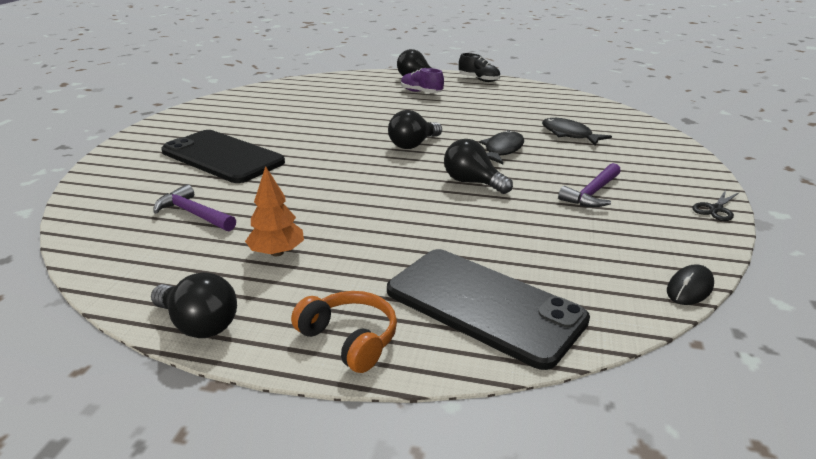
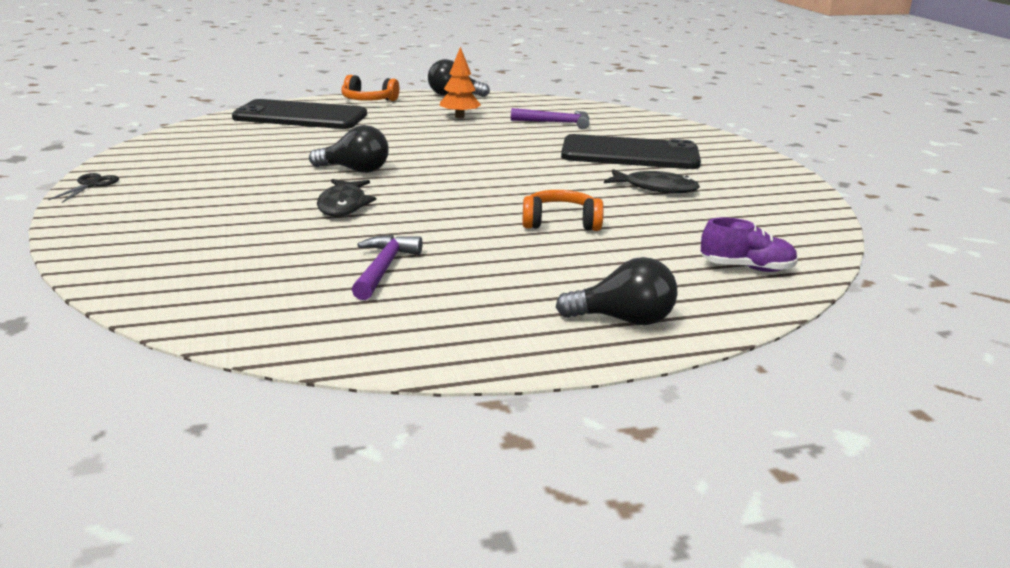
camera: 150 degrees right, 5 degrees down
black light bulb [388,110,442,149] -> none
purple shoe [401,68,444,93] -> purple shoe moved to [701,217,798,272]
black shoe [459,53,500,82] -> none
black fish [542,118,612,145] -> black fish moved to [604,169,700,193]
purple hammer [558,163,621,207] -> purple hammer moved to [352,235,423,300]
black mouse [667,264,714,305] -> none
none -> orange headphones [522,190,604,231]

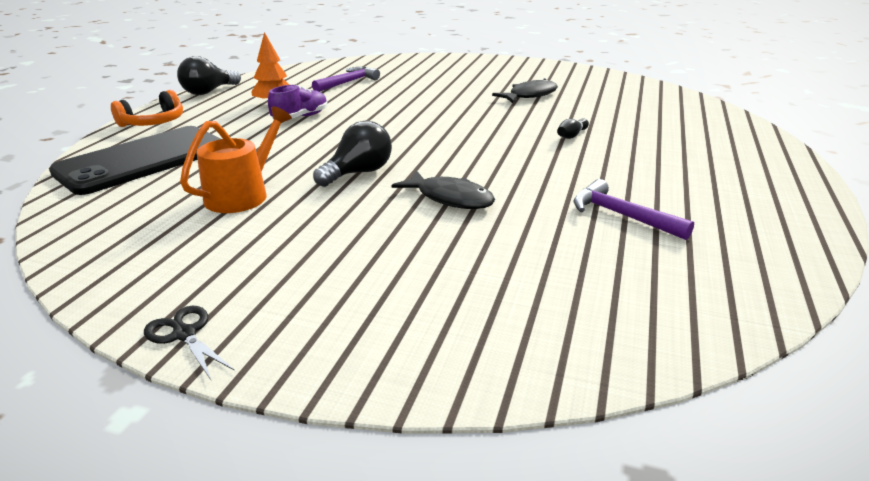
camera: 55 degrees left, 5 degrees up
orange headphones [522,190,604,231] -> black bowling pin [557,119,589,139]
black light bulb [556,257,678,325] -> none
black phone [561,134,701,169] -> none
purple shoe [701,217,798,272] -> purple shoe moved to [268,85,328,118]
none -> orange watering can [180,106,292,213]

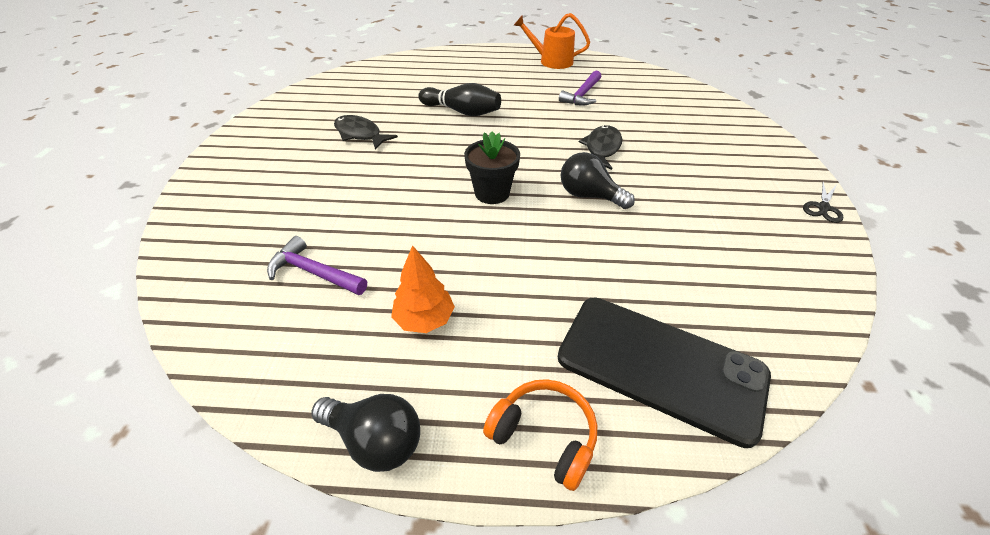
camera: 105 degrees left, 15 degrees up
orange watering can [180,106,292,213] -> orange watering can moved to [514,13,590,69]
purple shoe [268,85,328,118] -> none
black bowling pin [557,119,589,139] -> black bowling pin [418,83,501,116], size x2.03
none -> black flower pot [464,131,520,204]

